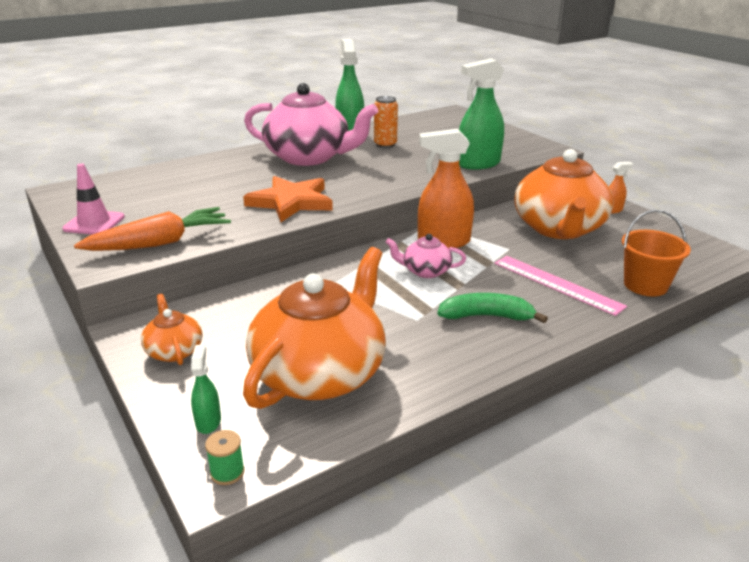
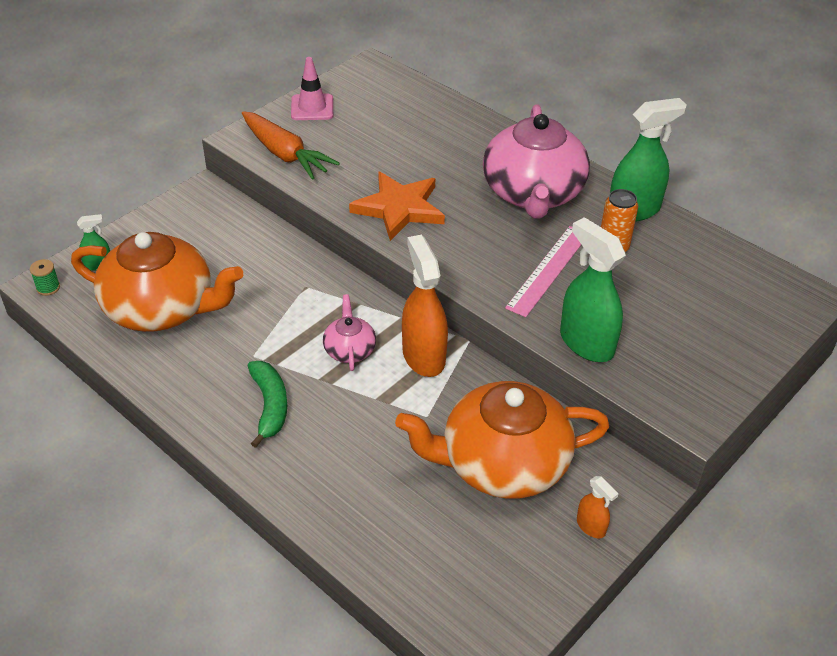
camera: 75 degrees right, 15 degrees up
orange teapot [141,294,203,365] -> none
pink ruler [494,256,627,316] -> pink ruler moved to [505,226,581,317]
orange bucket [622,210,691,297] -> none

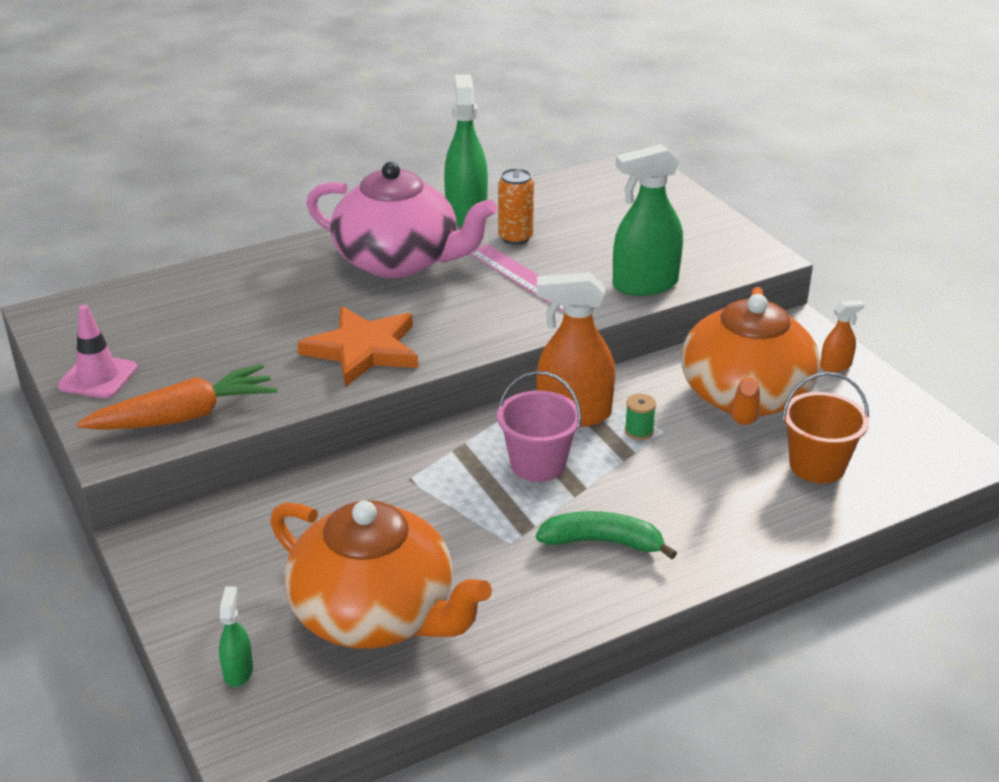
camera: 70 degrees left, 10 degrees down
green spool [30,259,60,296] -> green spool moved to [625,394,656,440]
orange teapot [71,232,243,332] -> orange teapot turned 90 degrees clockwise [270,500,492,649]
pink teapot [323,294,376,371] -> pink bucket [497,371,581,482]
none -> orange bucket [782,372,869,483]

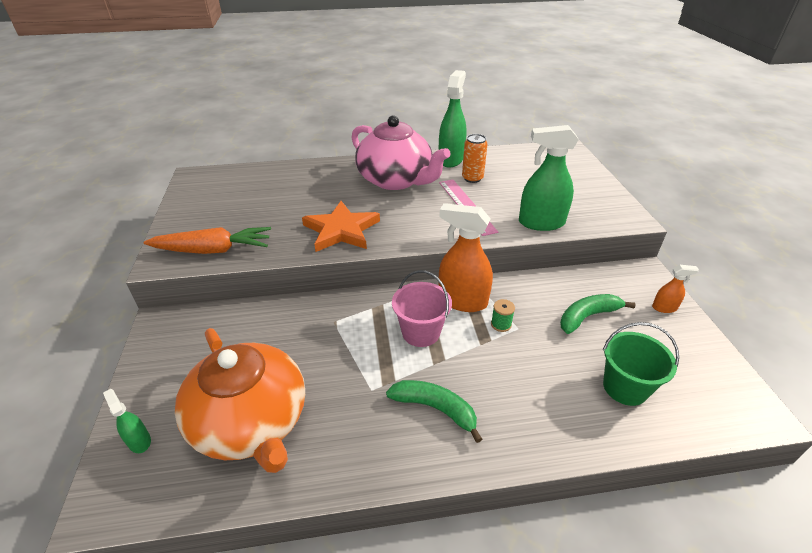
camera: 20 degrees right, 5 degrees up
pink traffic cone [57,305,138,399] -> none
green spray bottle [219,586,253,687] -> green spray bottle turned 60 degrees counterclockwise [103,389,151,453]
orange teapot [681,287,820,425] -> green banana [560,294,635,334]
orange bucket [782,372,869,483] -> green bucket [603,322,679,406]

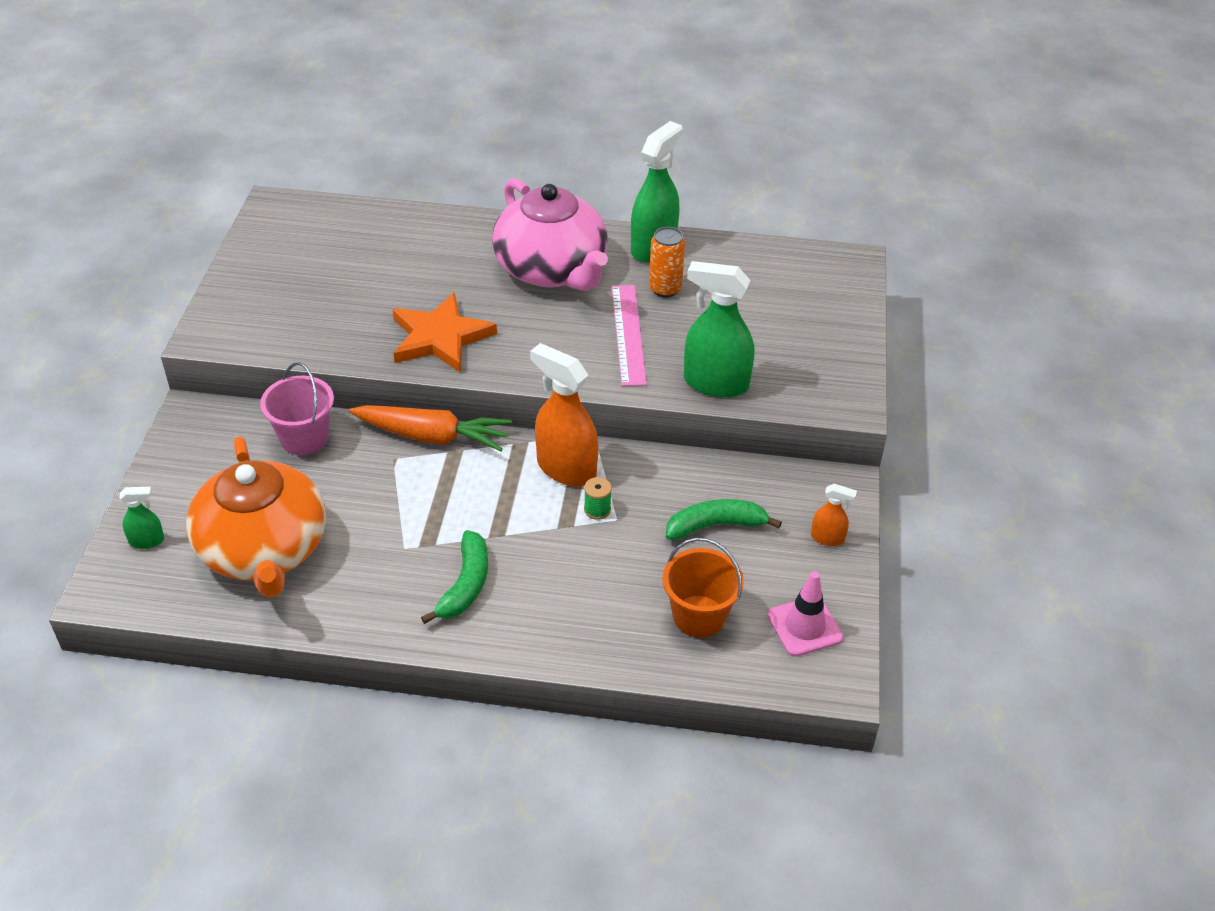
camera: 15 degrees right, 5 degrees up
green spray bottle [103,389,151,453] -> green spray bottle turned 105 degrees clockwise [119,487,164,549]
orange carrot [144,227,271,254] -> orange carrot moved to [349,405,512,451]
green banana [386,380,482,443] -> green banana turned 60 degrees clockwise [421,530,488,624]
pink bucket [392,270,452,347] -> pink bucket moved to [260,362,334,455]
green bucket [603,322,679,406] -> orange bucket [662,538,744,638]
none -> pink traffic cone [767,571,843,657]

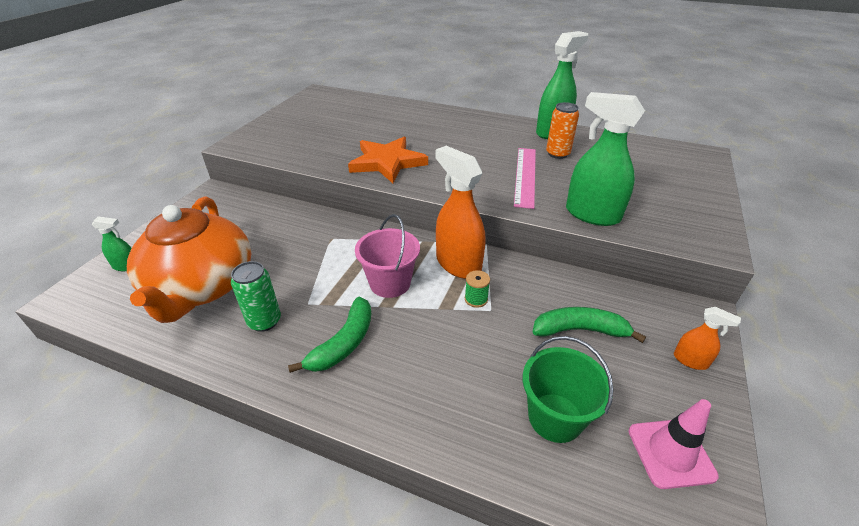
camera: 15 degrees right, 5 degrees down
pink bucket [260,362,334,455] -> pink bucket moved to [355,214,420,298]
orange carrot [349,405,512,451] -> none
pink teapot [492,178,608,291] -> none
orange bucket [662,538,744,638] -> green bucket [523,336,614,443]
none -> green can [231,261,281,332]

